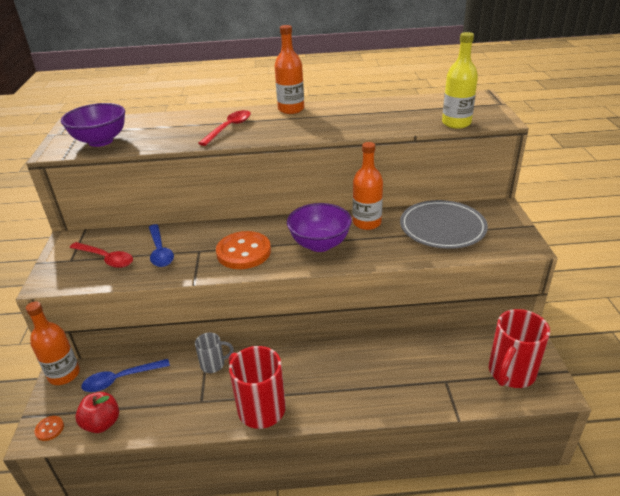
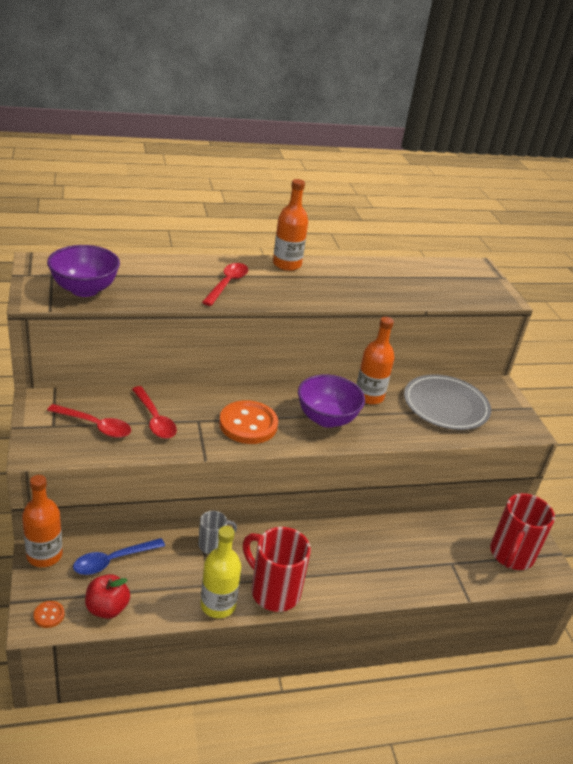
camera: 15 degrees left, 0 degrees up
blue spoon [149,224,174,267] -> red spoon [132,386,177,439]
yellow bottle [442,32,478,129] -> yellow bottle moved to [201,526,241,618]

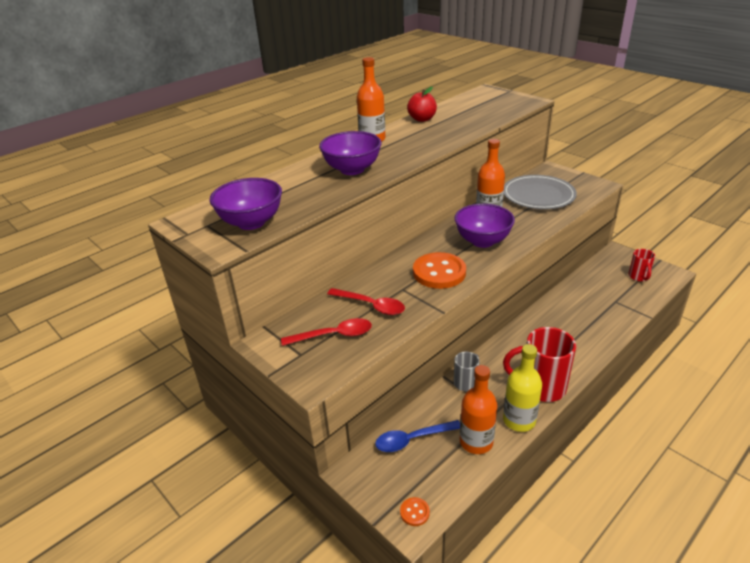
camera: 25 degrees left, 0 degrees up
orange bottle [22,475,63,567] -> orange bottle moved to [460,365,498,454]
blue spoon [73,538,165,575] -> blue spoon turned 45 degrees clockwise [375,420,460,452]
red apple [85,574,130,619] -> red apple moved to [407,87,437,122]
red spoon [202,263,248,306] -> purple bowl [319,131,382,175]
red mug [490,493,555,570] -> red mug [628,249,655,281], size x0.55

